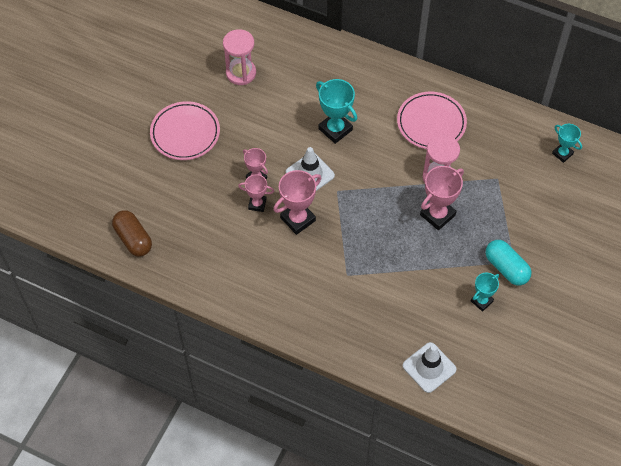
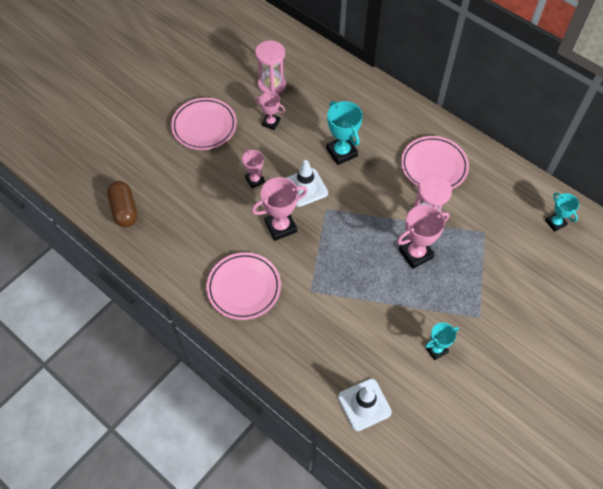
camera: 15 degrees right, 0 degrees up
pink trophy [238,174,274,212] -> pink trophy moved to [255,92,285,130]
turquoise capsule [486,240,531,285] -> none
none -> pink plate [206,252,281,320]

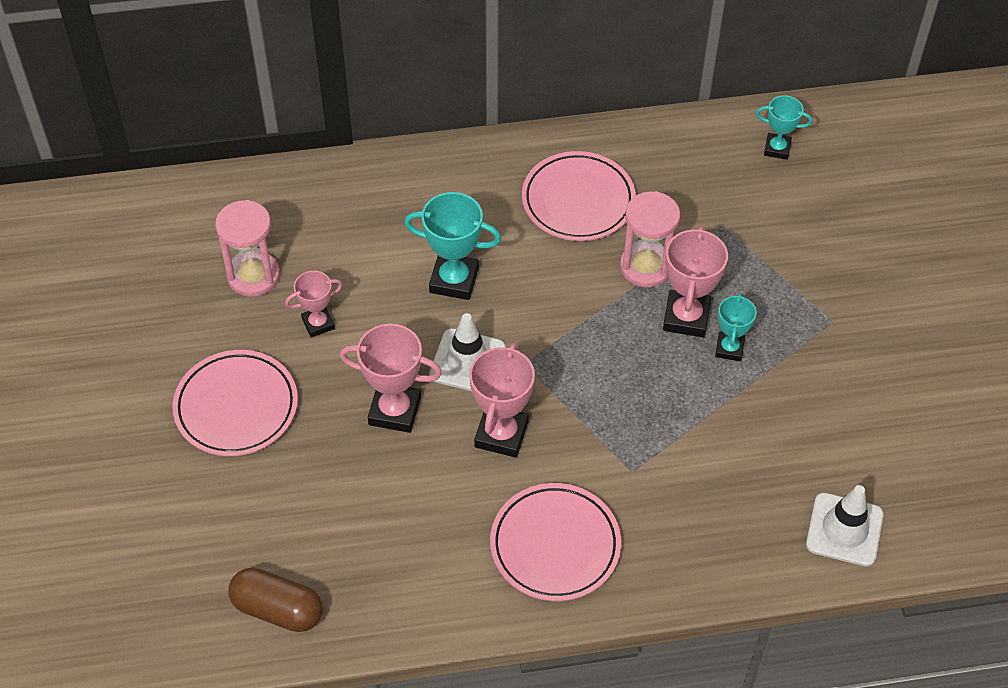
camera: 50 degrees left, 5 degrees down
pink trophy [242,150,265,188] -> pink trophy [340,324,442,433], size x1.63
turquoise trophy [425,323,459,360] -> turquoise trophy moved to [715,293,757,361]

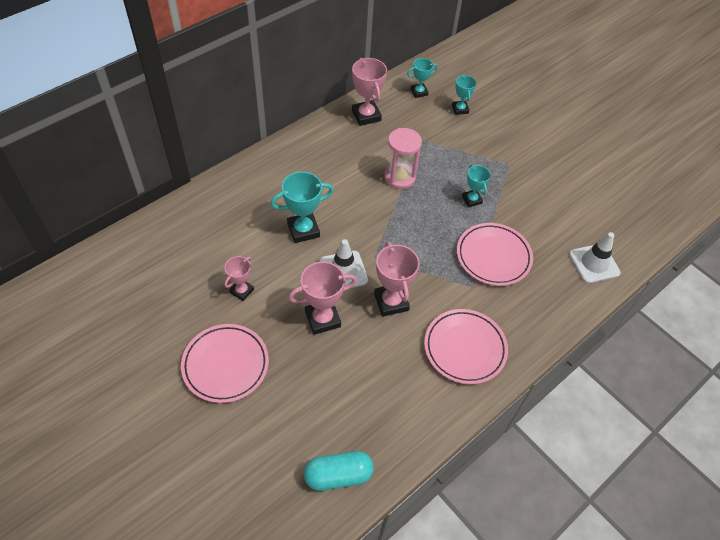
camera: 35 degrees left, 0 degrees up
pink hourglass [215,200,280,297] -> none
brown capsule [228,568,323,632] -> turquoise capsule [304,451,374,491]
pink plate [522,151,636,241] -> pink plate moved to [457,223,533,286]
pink trophy [663,225,728,337] -> pink trophy moved to [352,58,387,126]
none -> turquoise trophy [452,75,477,115]

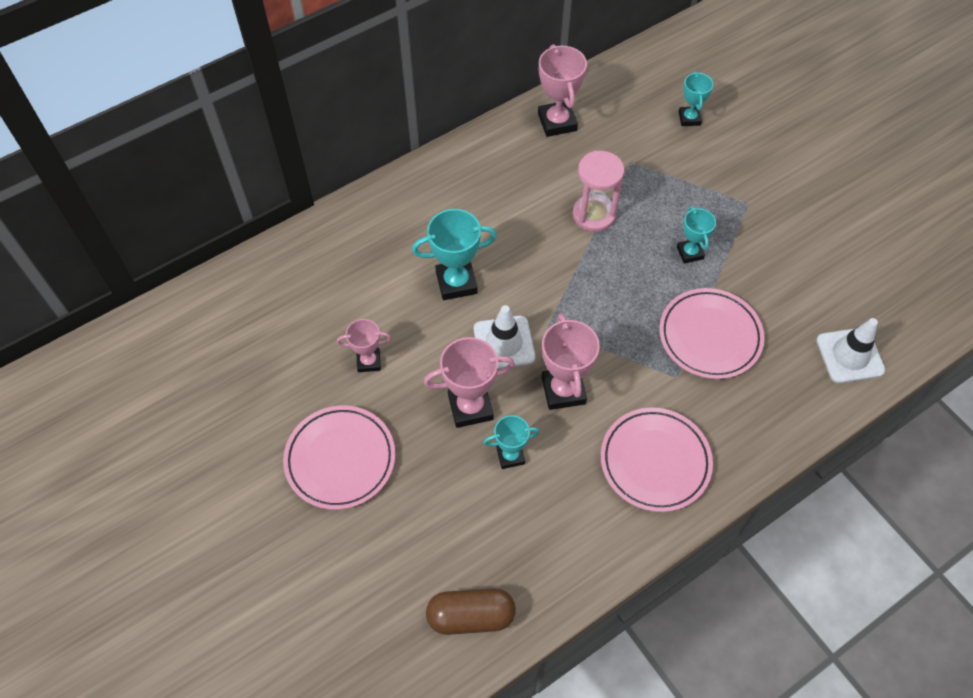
camera: 10 degrees right, 5 degrees up
pink trophy [224,256,254,301] -> pink trophy turned 45 degrees clockwise [337,319,391,372]
turquoise capsule [304,451,374,491] -> brown capsule [426,588,516,635]
turquoise trophy [407,58,438,98] -> turquoise trophy moved to [484,415,540,469]

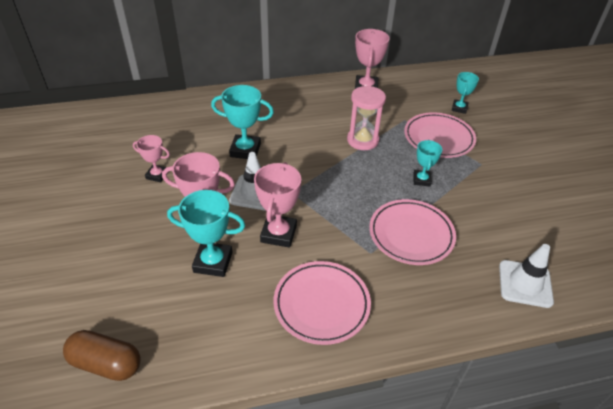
camera: 20 degrees right, 15 degrees down
pink plate [283,405,395,510] -> pink plate moved to [404,112,476,158]
turquoise trophy [484,415,540,469] -> turquoise trophy [167,190,245,277], size x1.63

